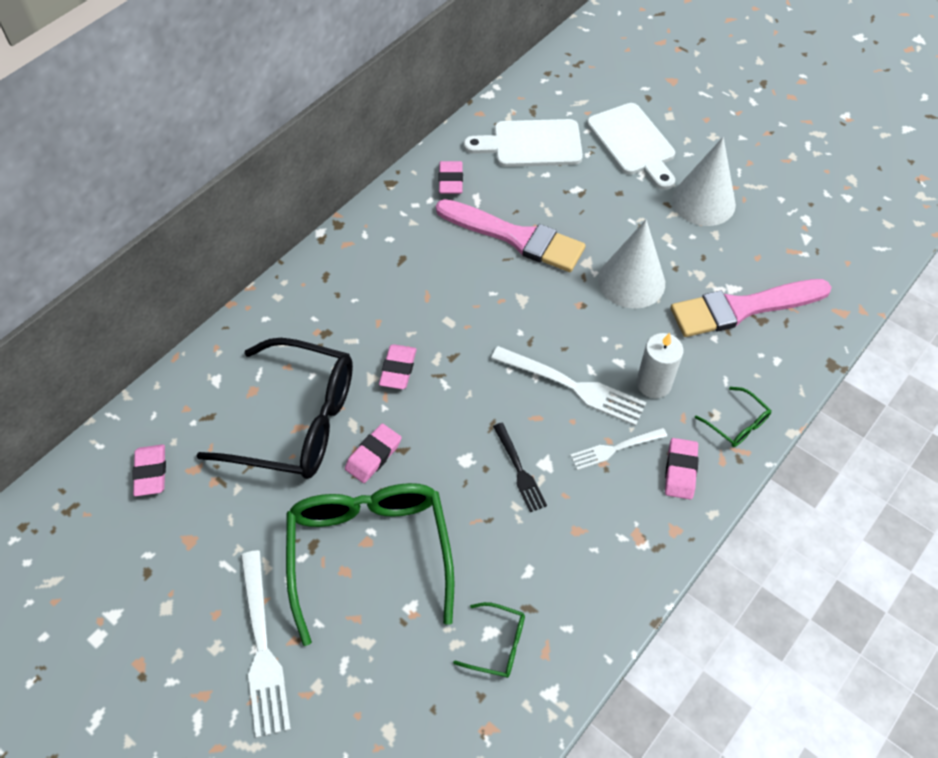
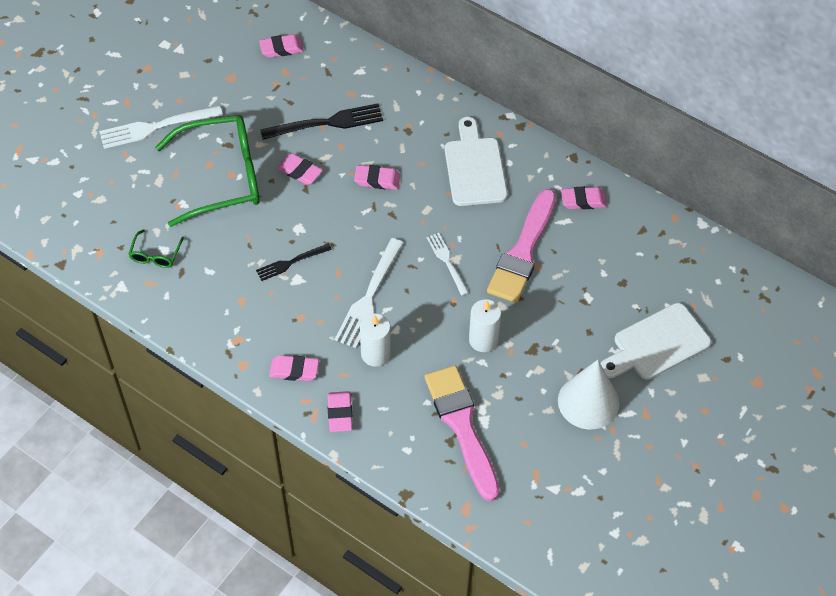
camera: 85 degrees right, 0 degrees up
black glasses [197,338,353,479] -> black fork [260,103,383,140]
white cutting board [464,119,583,167] -> white cutting board moved to [445,117,508,206]
white fork [570,428,668,470] -> white fork moved to [427,233,469,296]
white cone [598,220,665,309] -> white candle [469,299,501,352]
green glasses [695,387,771,447] -> pink eraser [327,391,353,432]

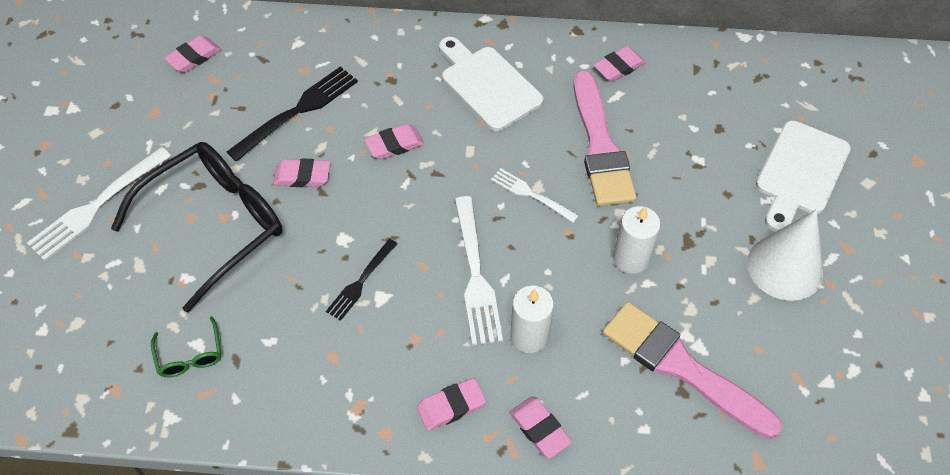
camera: 30 degrees left, 0 degrees up
green glasses [155,115,260,227] -> black glasses [111,142,282,313]

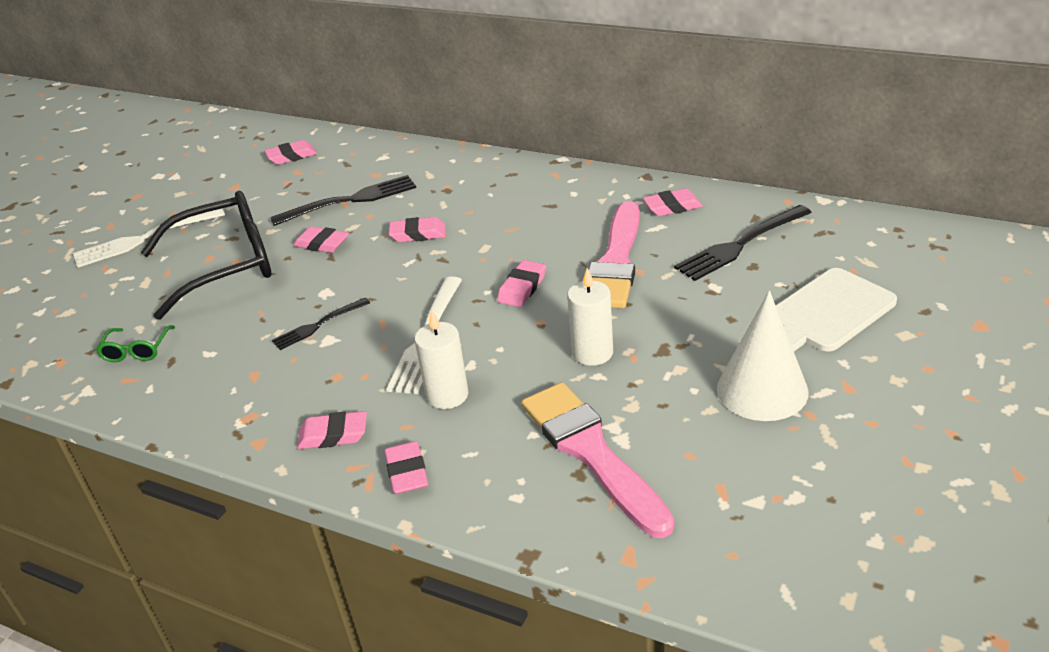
camera: 25 degrees right, 20 degrees down
white cutting board [439,37,544,131] -> none
white fork [491,168,579,223] -> pink eraser [497,260,546,307]
none -> black fork [674,205,812,281]

